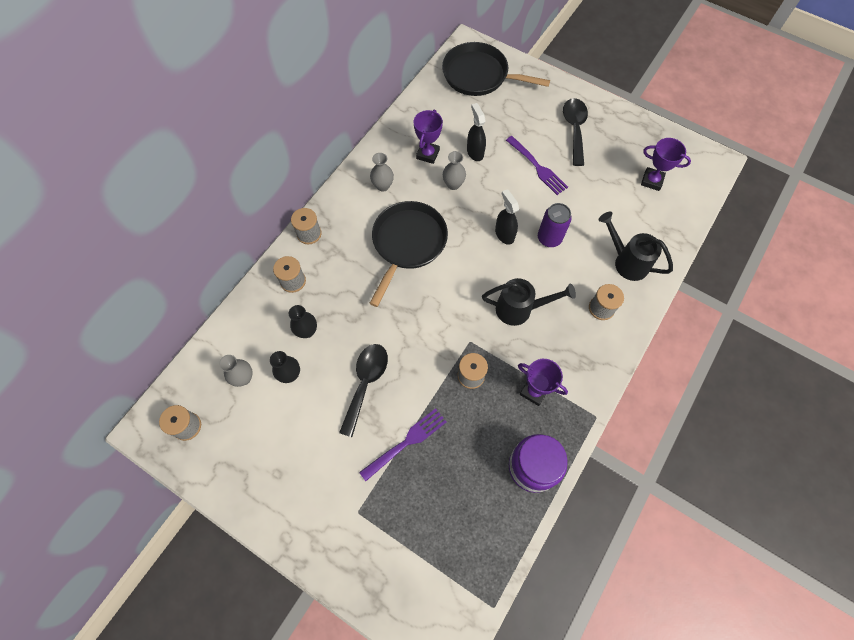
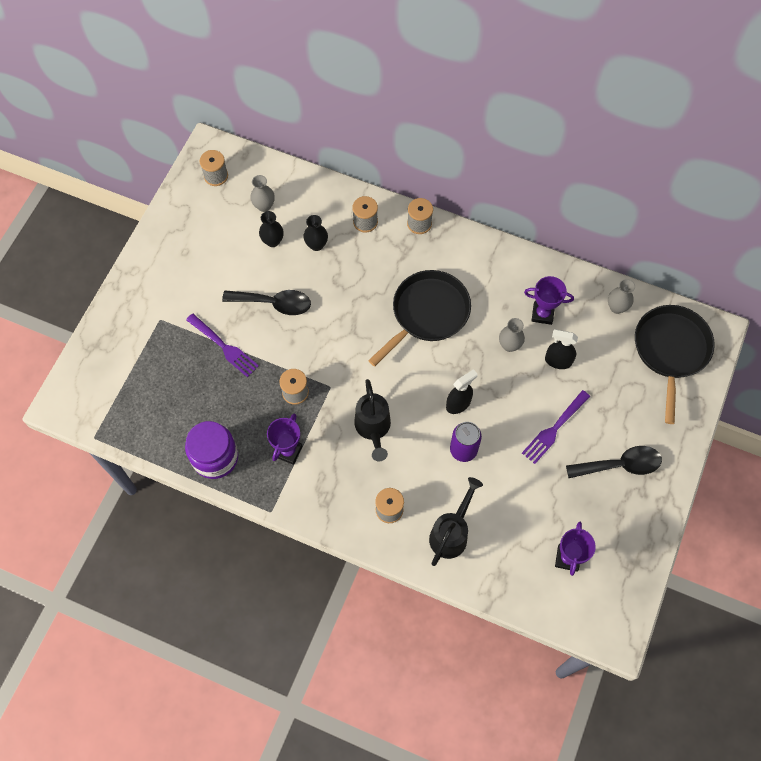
camera: 80 degrees right, 0 degrees up
black pan [369,201,448,307] -> black pan turned 60 degrees counterclockwise [368,270,471,366]
grey vase [370,153,394,192] -> grey vase moved to [608,279,635,314]
black spray bottle [467,103,486,161] -> black spray bottle turned 135 degrees counterclockwise [545,329,578,369]

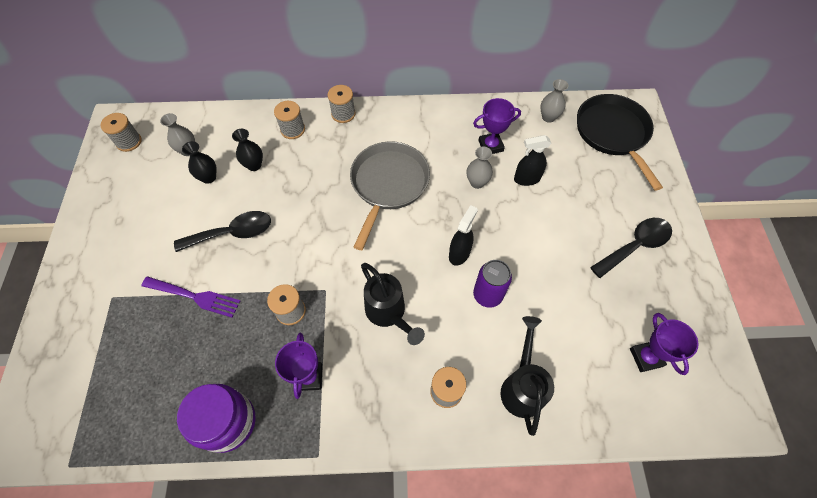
camera: 25 degrees left, 5 degrees down
black pan [368,270,471,366] -> grey pan [350,141,430,250]
purple fork [522,390,590,464] -> none

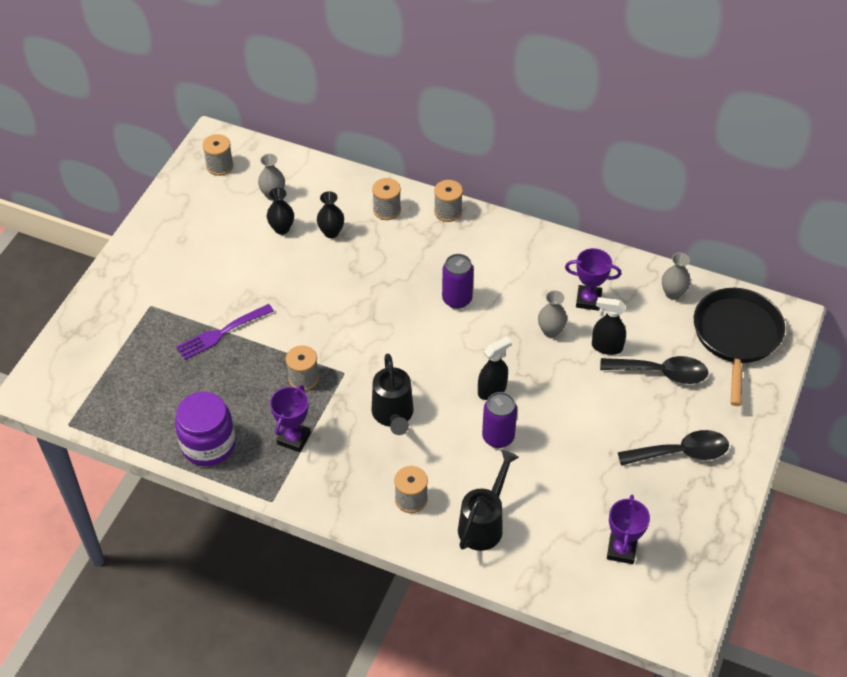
camera: 25 degrees right, 10 degrees down
purple fork [142,276,240,317] -> purple fork turned 105 degrees clockwise [176,304,274,360]
black spoon [174,211,271,252] -> black spoon moved to [600,356,708,384]
grey pan [350,141,430,250] -> purple can [442,254,474,309]

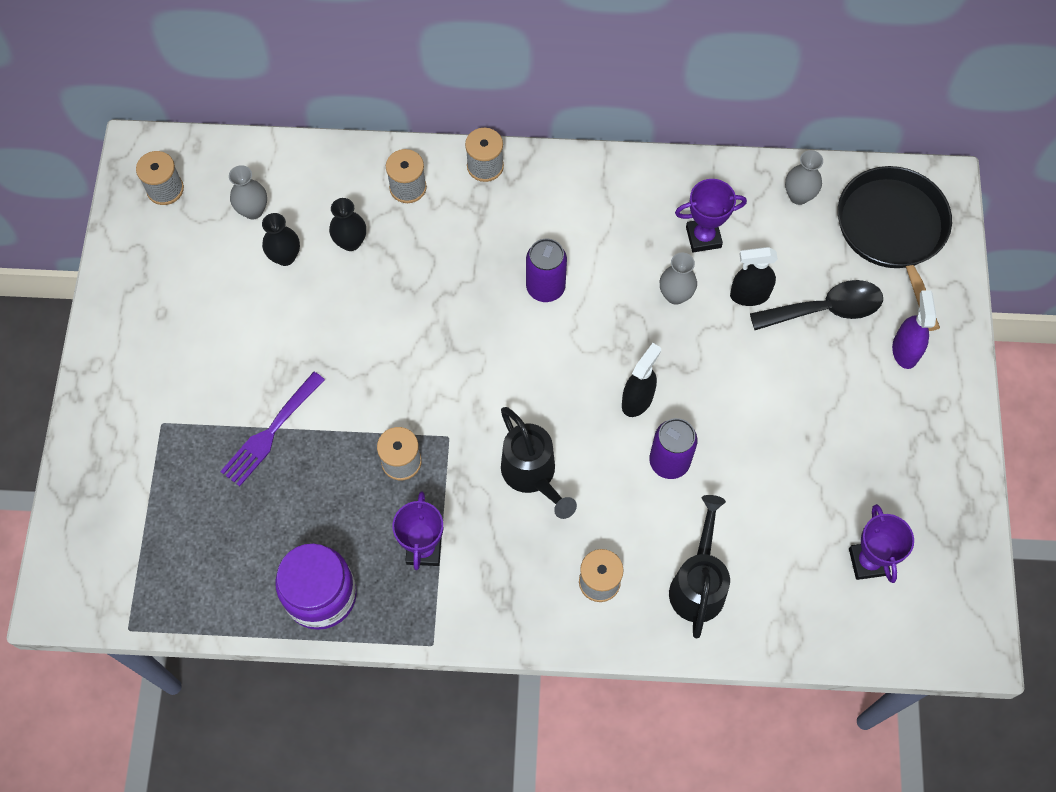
camera: 20 degrees left, 15 degrees up
black spoon [618,430,729,466] -> none
none -> purple spray bottle [892,290,936,369]

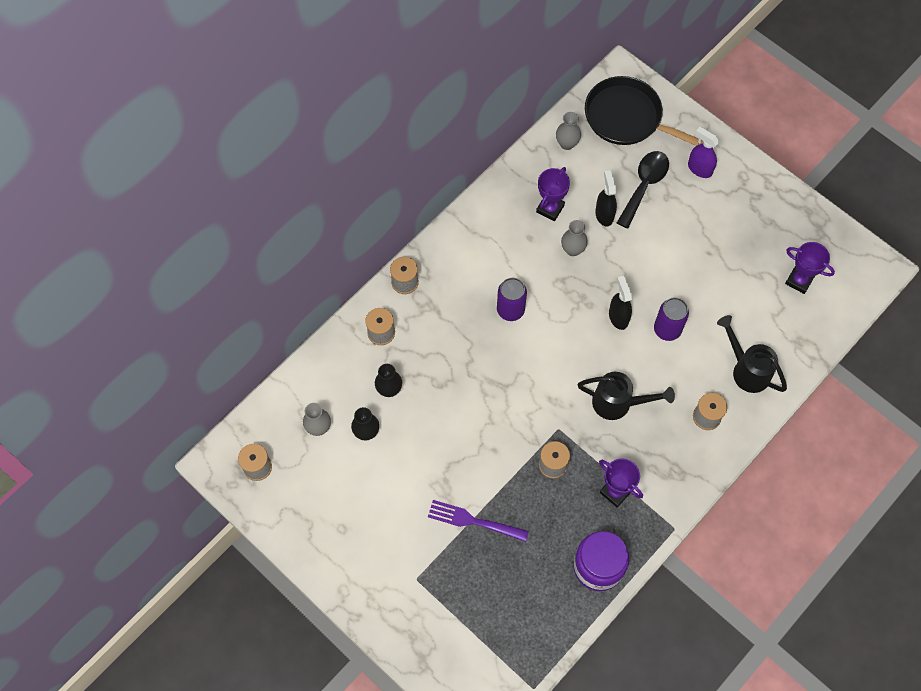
camera: 50 degrees left, 0 degrees up
purple fork [220,372,325,486] -> purple fork turned 120 degrees clockwise [428,500,529,542]
black spray bottle [730,247,778,306] -> black spray bottle turned 135 degrees clockwise [595,170,617,226]

